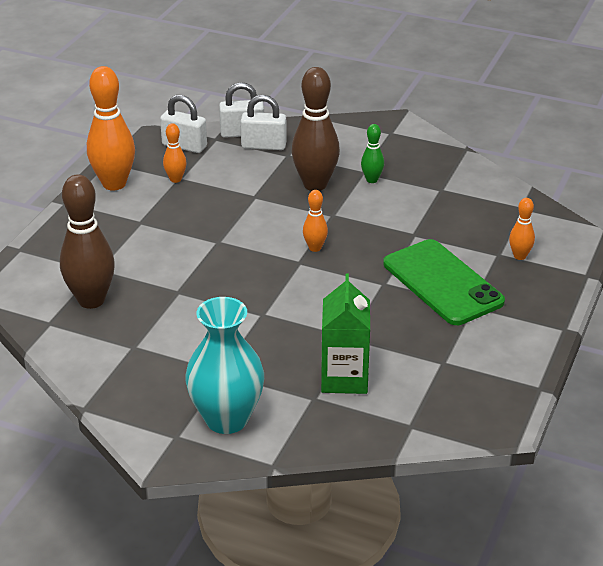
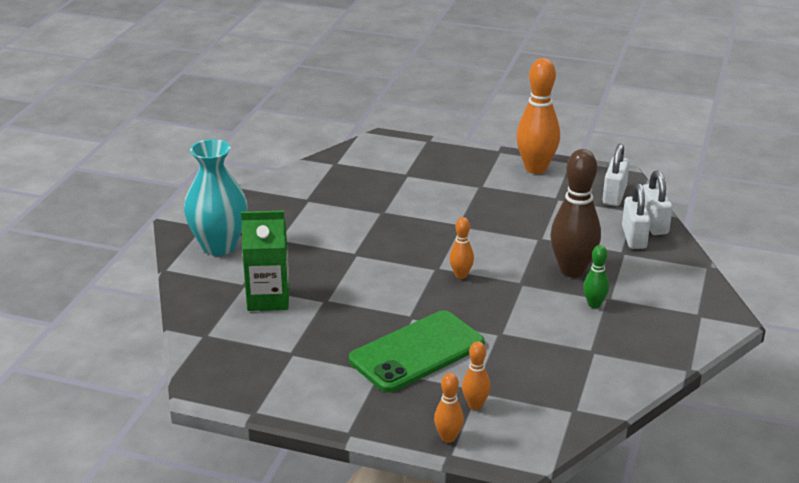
camera: 85 degrees right, 5 degrees down
brown bowling pin [60,174,115,309] -> none
orange bowling pin [163,123,187,183] -> orange bowling pin moved to [434,373,464,443]

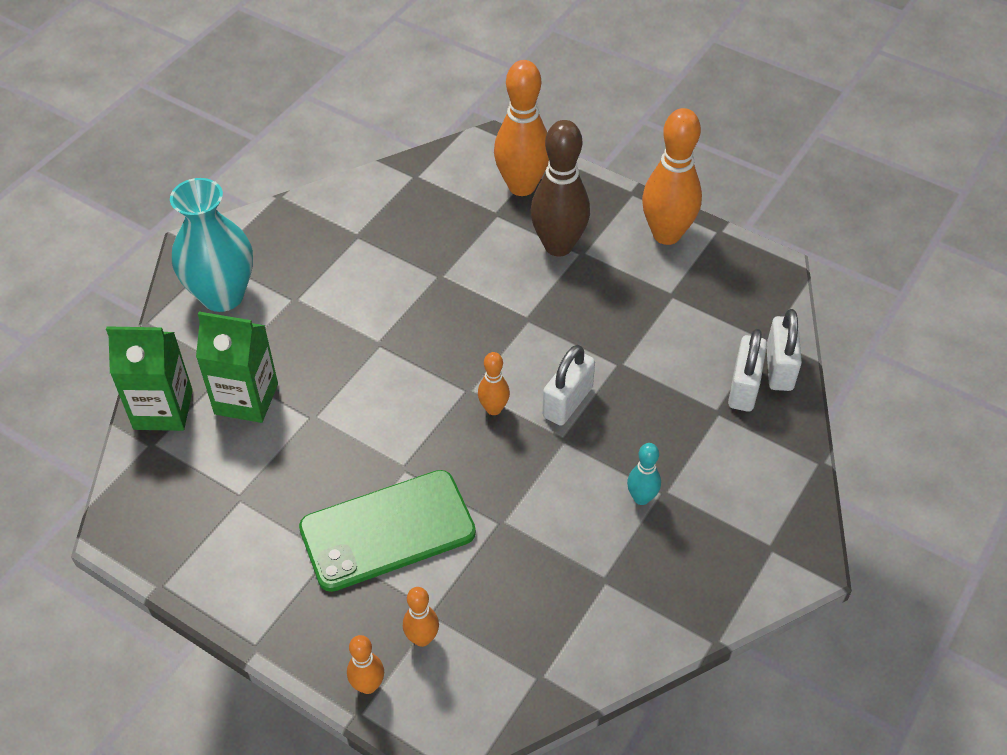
camera: 15 degrees right, 20 degrees up
brown bowling pin [550,149,601,277] -> brown bowling pin moved to [531,120,590,256]
green bowling pin [583,245,609,308] -> turquoise bowling pin [627,443,661,505]
white padlock [603,144,629,206] -> white padlock moved to [542,345,595,426]
none -> green carton [106,326,193,431]
none -> orange bowling pin [494,60,549,196]

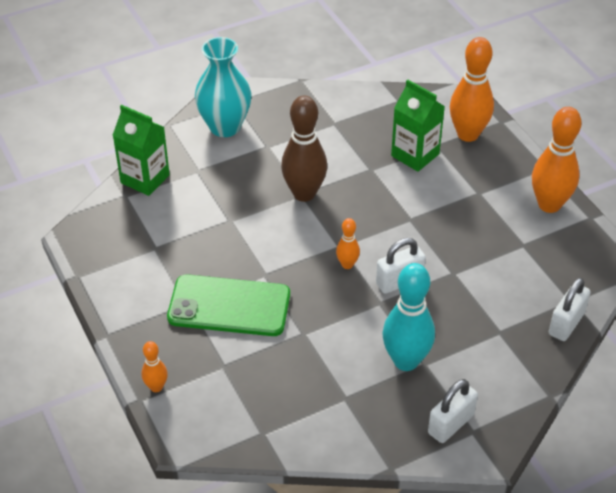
camera: 30 degrees right, 5 degrees down
green carton [196,312,278,423] -> green carton moved to [391,79,445,172]
orange bowling pin [403,587,439,647] -> none
brown bowling pin [531,120,590,256] -> brown bowling pin moved to [281,96,327,202]
turquoise bowling pin [627,443,661,505] -> turquoise bowling pin [383,263,435,371], size x2.03
white padlock [728,329,767,412] -> white padlock moved to [428,379,478,443]

